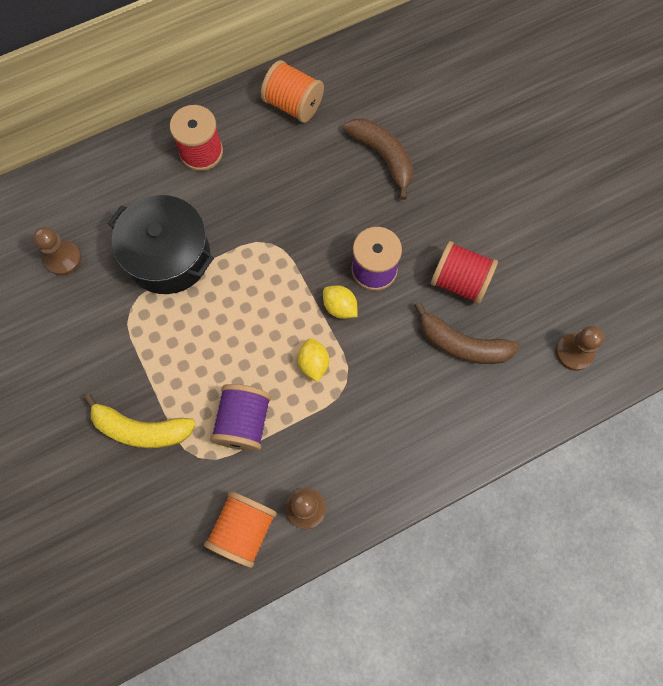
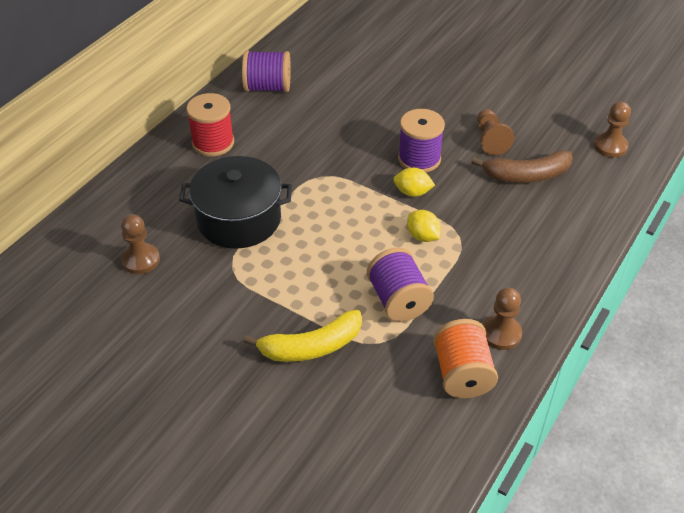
camera: 30 degrees left, 25 degrees down
orange spool [261,60,324,123] -> purple spool [242,50,291,92]
brown banana [343,118,413,200] -> none
red spool [431,241,498,304] -> brown pawn [477,109,514,155]

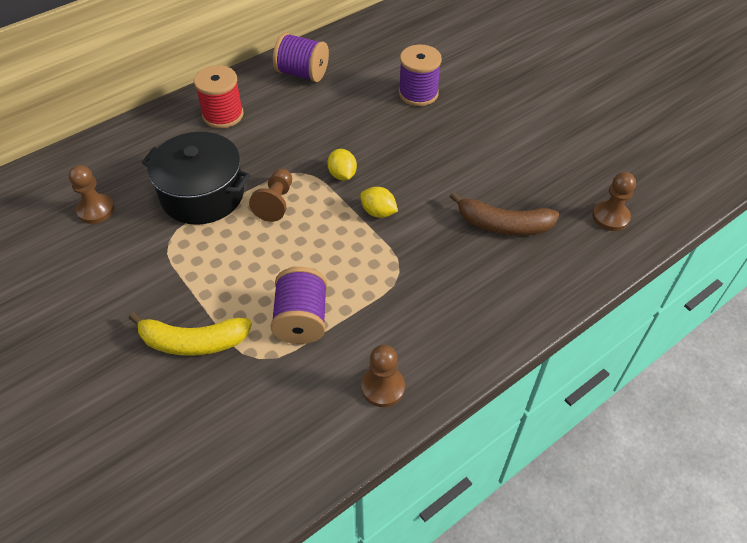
camera: 20 degrees right, 5 degrees up
purple spool [398,109,445,172] -> purple spool moved to [399,45,442,106]
yellow lemon [407,210,441,242] -> yellow lemon moved to [327,149,357,180]
orange spool [433,319,498,398] -> none
brown pawn [477,109,514,155] -> brown pawn moved to [249,169,292,222]

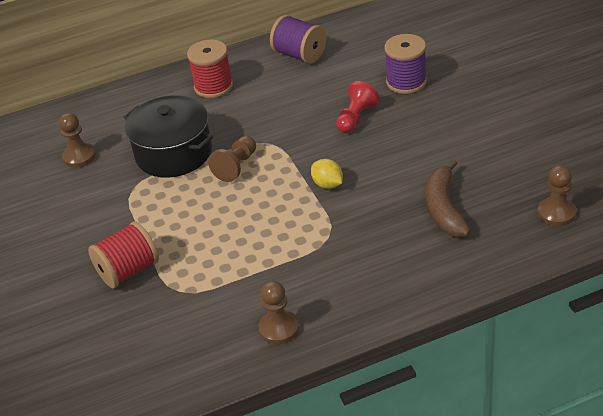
camera: 20 degrees right, 10 degrees down
yellow banana [129,312,252,356] -> red spool [88,221,159,288]
purple spool [271,267,327,344] -> none
yellow lemon [327,149,357,180] -> none
brown banana [450,192,559,235] -> brown banana turned 60 degrees clockwise [426,159,470,237]
none -> red pawn [336,81,379,133]

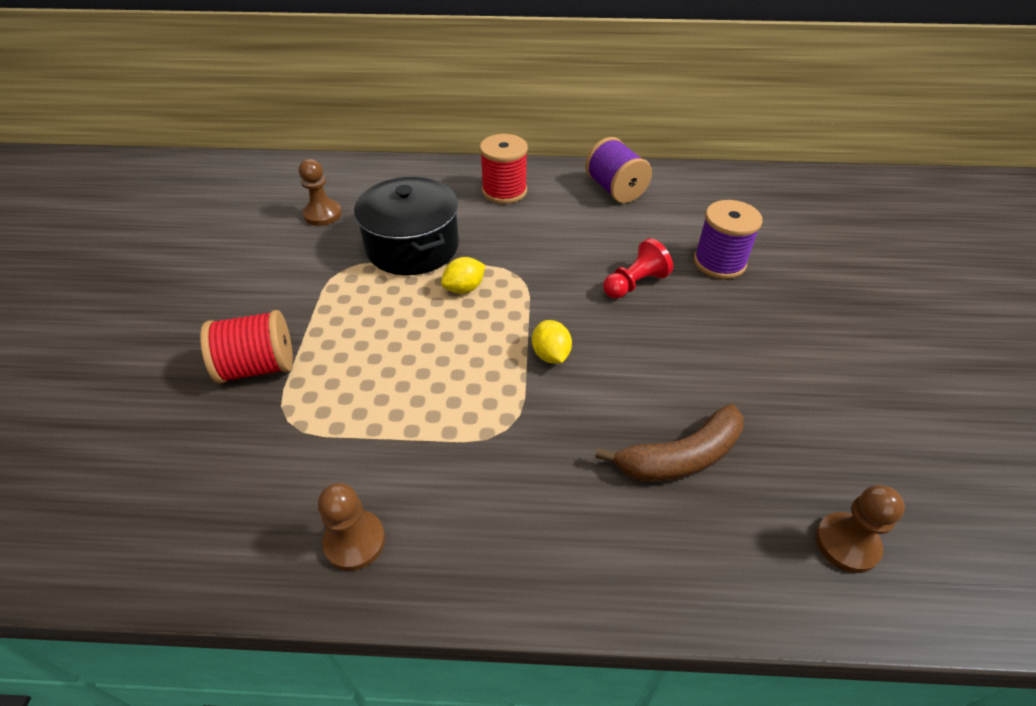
camera: 20 degrees right, 5 degrees up
brown pawn [208,136,256,182] -> yellow lemon [441,257,485,294]
brown banana [426,159,470,237] -> brown banana turned 135 degrees counterclockwise [595,404,744,481]

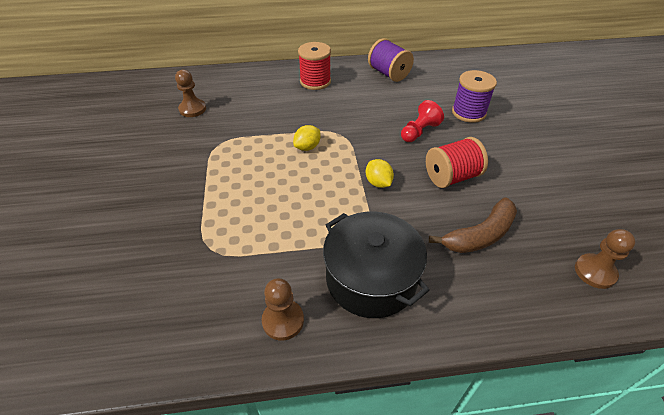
camera: 10 degrees left, 0 degrees up
red spool [200,310,293,384] -> red spool moved to [426,137,488,188]
black pot [354,177,459,275] -> black pot moved to [323,212,430,318]

